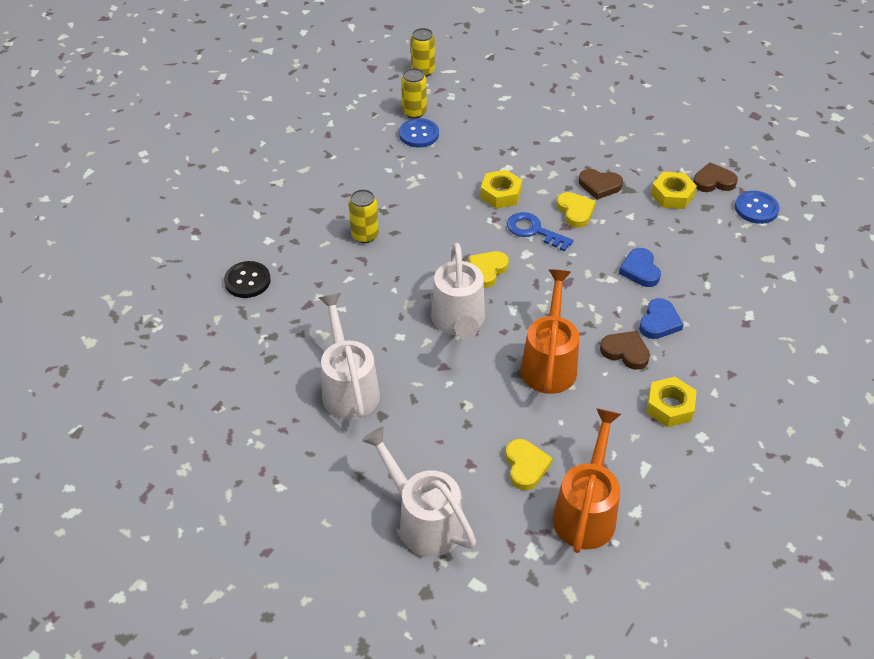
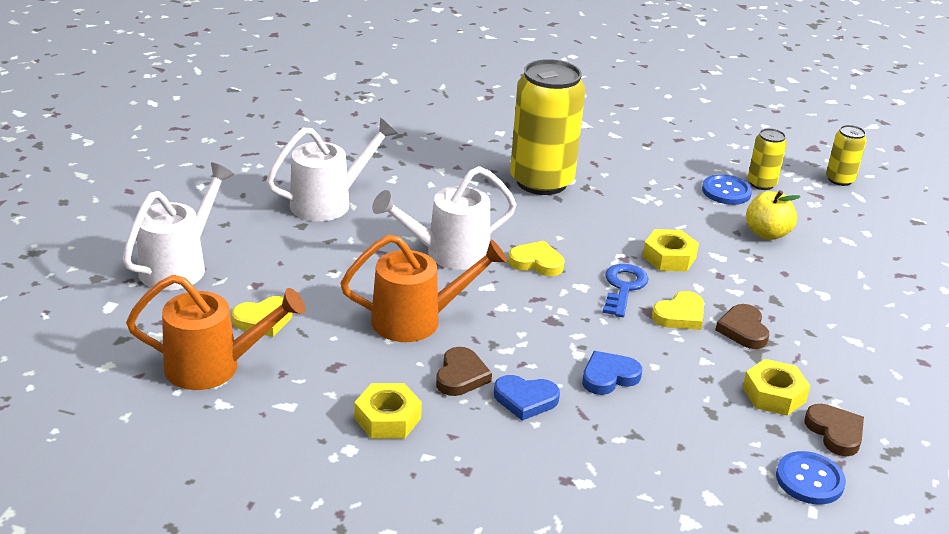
camera: 70 degrees right, 15 degrees down
black button [224,261,271,298] -> none
yellow can [349,189,379,243] -> yellow can [510,59,585,195], size x2.11
none -> yellow apple [746,190,801,240]

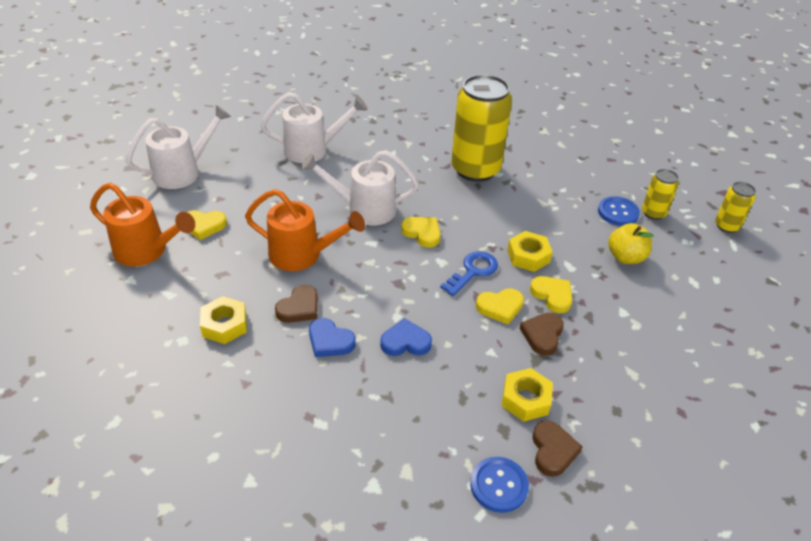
camera: 25 degrees right, 10 degrees up
none -> yellow heart [530,276,572,313]

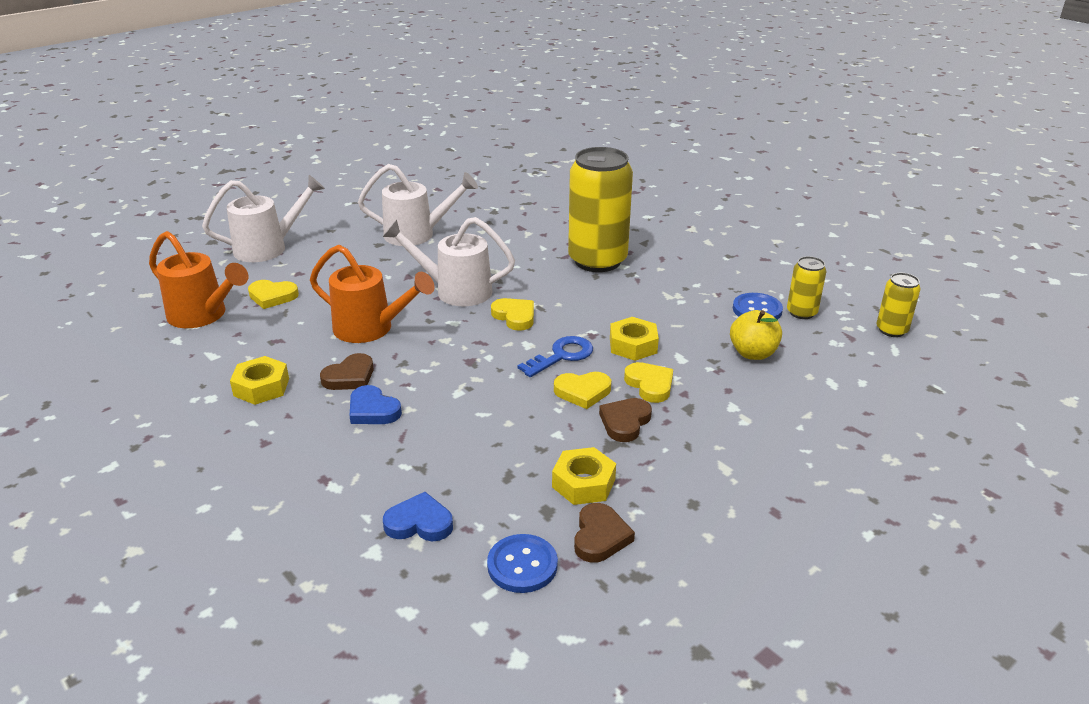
camera: 10 degrees right, 10 degrees down
blue heart [380,318,432,356] -> blue heart moved to [383,492,453,541]

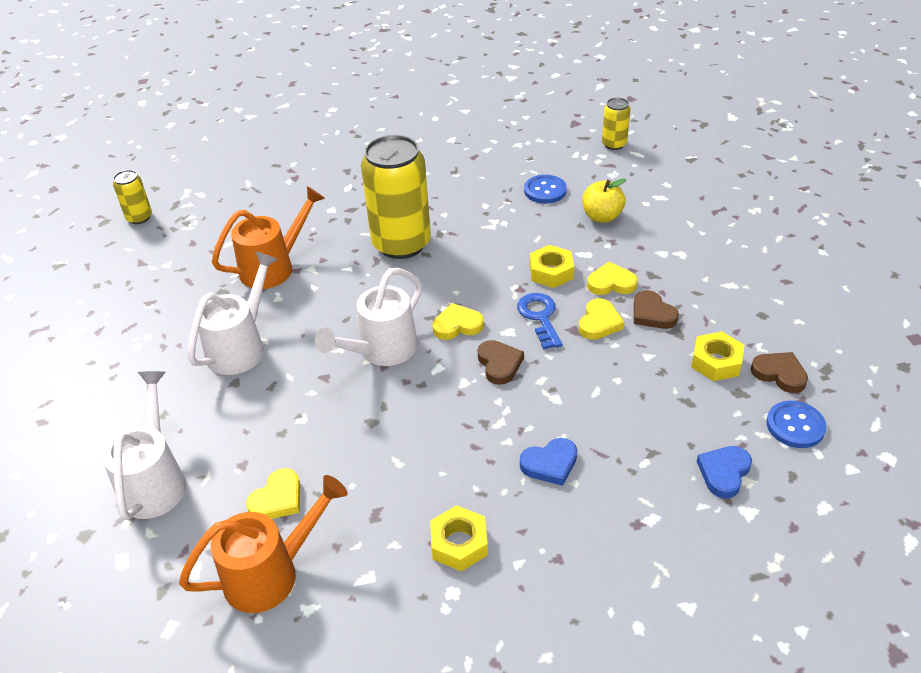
camera: 60 degrees left, 10 degrees up
orange watering can [310,245,434,343] -> orange watering can moved to [212,186,325,289]
brown heart [320,353,374,390] -> brown heart moved to [478,340,524,385]
yellow can [787,256,826,319] -> yellow can moved to [113,170,152,224]

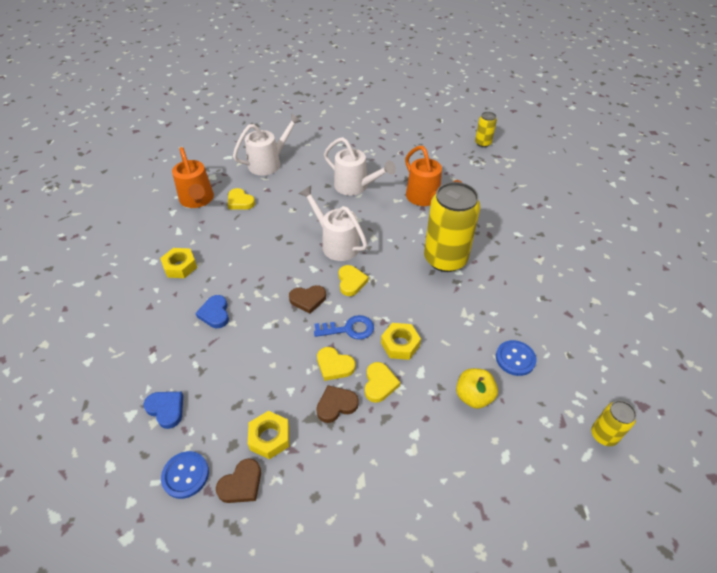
camera: 95 degrees right, 5 degrees up
white watering can [102,371,186,520] -> white watering can turned 45 degrees counterclockwise [233,113,301,176]

